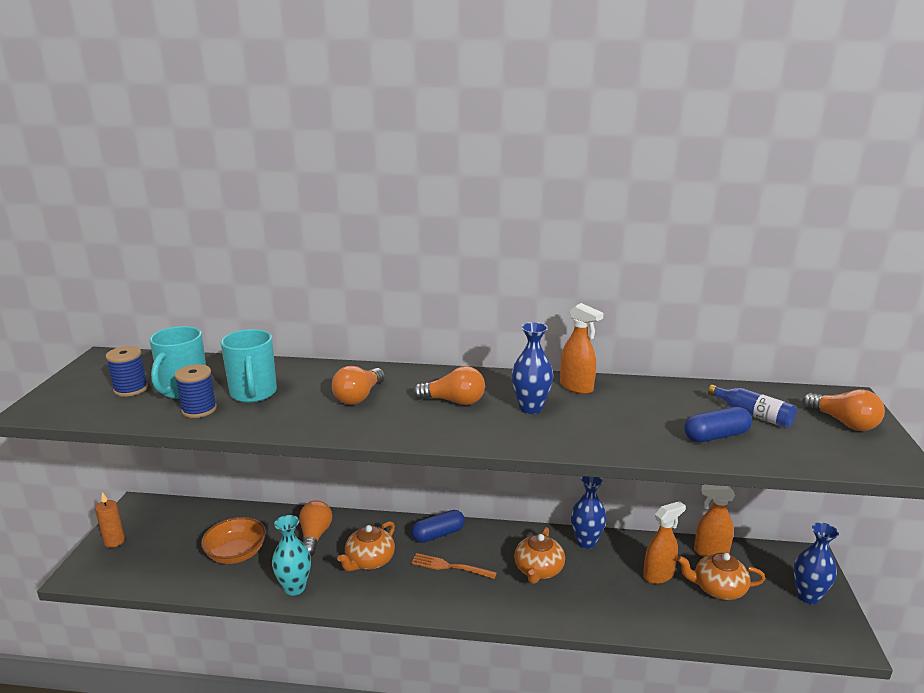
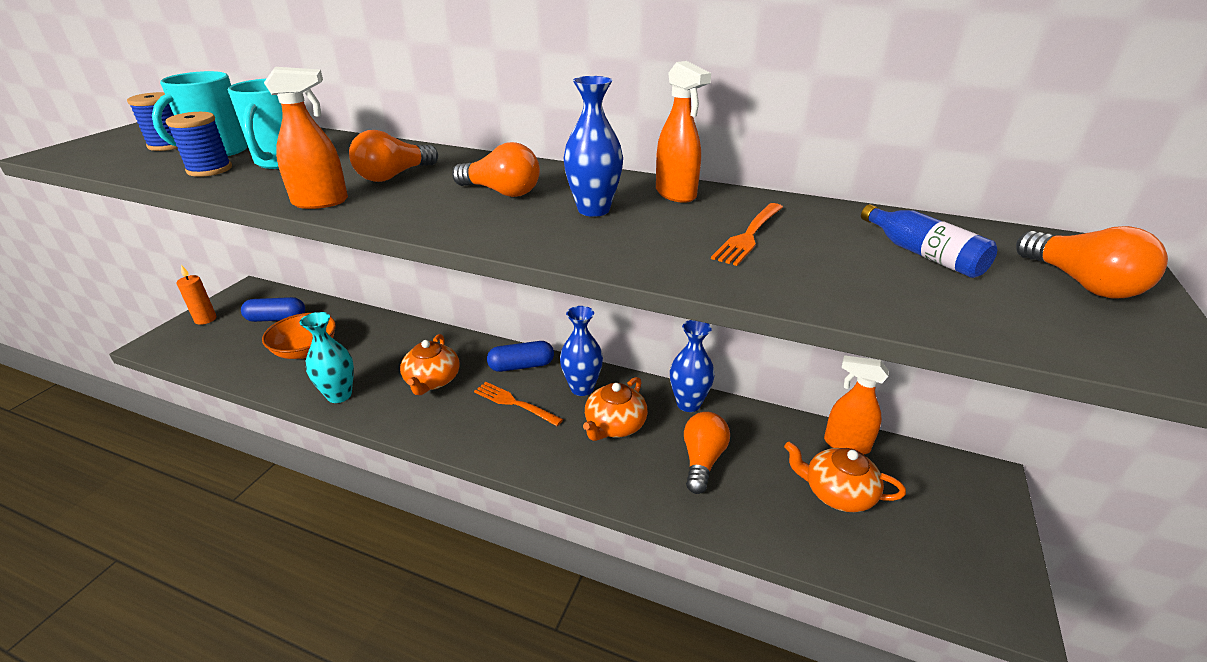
camera: 15 degrees right, 10 degrees up
orange light bulb [299,500,332,556] -> orange light bulb moved to [684,412,730,494]
orange teapot [337,521,395,571] -> orange teapot turned 45 degrees counterclockwise [400,334,460,395]
orange spray bottle [643,501,686,584] -> orange spray bottle moved to [264,67,348,209]
blue capsule [684,407,752,443] -> blue capsule moved to [241,297,305,322]
blue vase [794,523,839,604] -> blue vase moved to [560,306,603,396]
none -> orange fork [711,203,783,266]

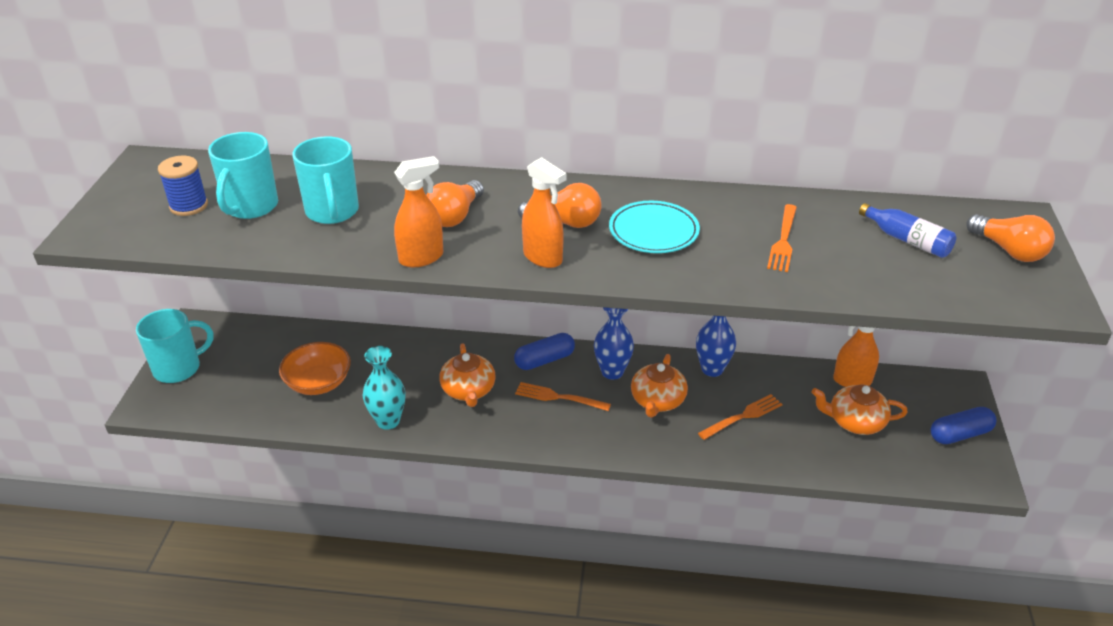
camera: 15 degrees left, 5 degrees up
blue spool [166,112,232,177] -> none
orange candle [177,265,216,325] -> turquoise mug [136,309,214,383]
blue capsule [241,297,305,322] -> blue capsule moved to [931,407,997,444]
blue vase [564,76,623,217] -> turquoise plate [609,201,700,253]
orange spray bottle [656,61,711,203] -> orange spray bottle moved to [522,157,566,268]
orange light bulb [684,412,730,494] -> orange fork [698,394,783,440]

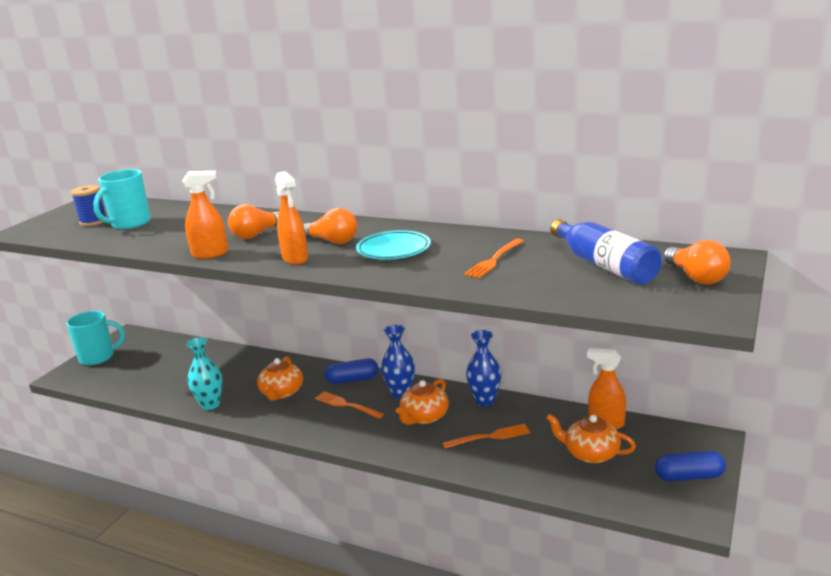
camera: 20 degrees right, 15 degrees down
orange bowl [279,342,351,395] -> none
turquoise mug [292,136,359,224] -> none
blue bottle [859,203,956,258] -> blue bottle [550,220,662,285], size x1.58

